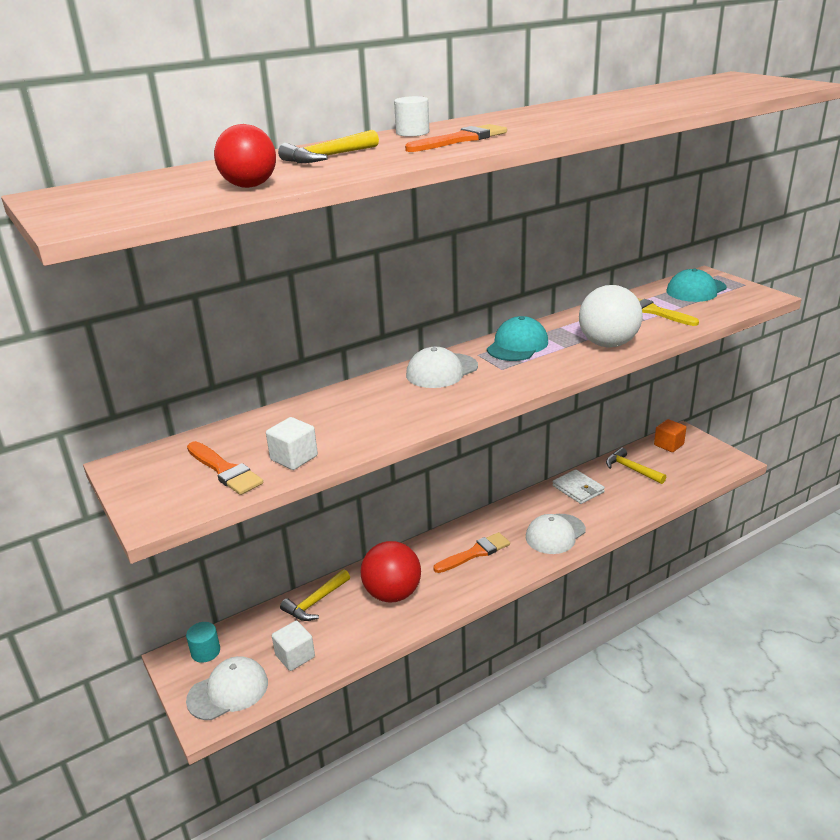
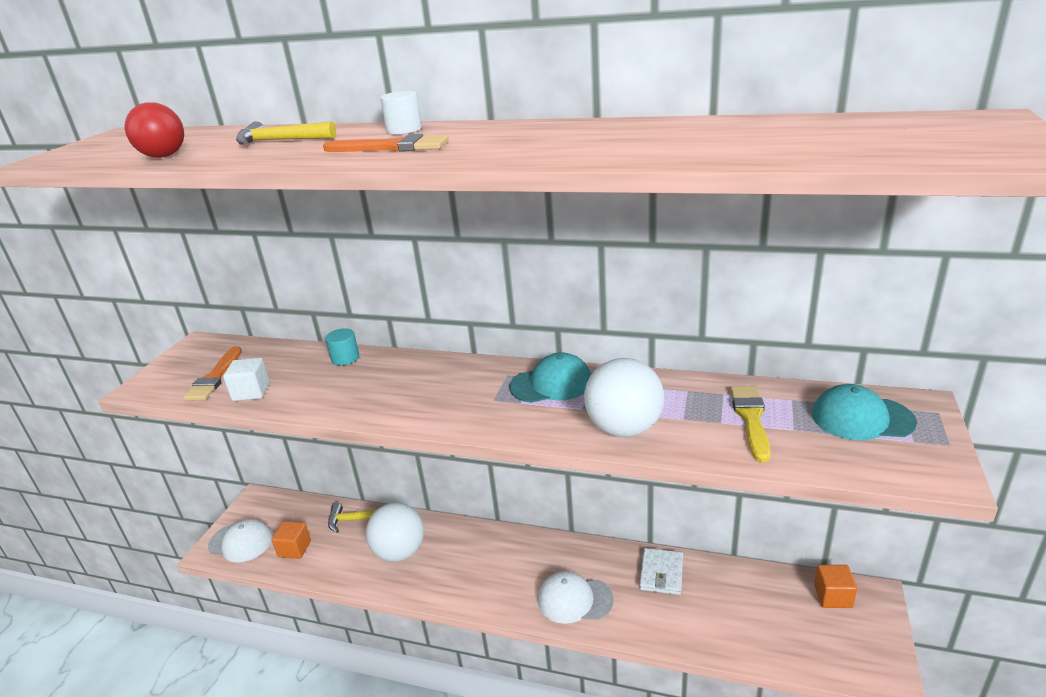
camera: 50 degrees right, 0 degrees up
turquoise cylinder [186,622,220,663] -> turquoise cylinder moved to [325,328,359,366]
white cube [272,621,315,671] -> orange cube [271,521,311,559]
red ball [361,541,421,603] -> white ball [366,503,424,562]
white cap [406,347,478,388] -> none
orange brush [433,532,510,573] -> none
yellow hammer [606,448,666,484] -> none

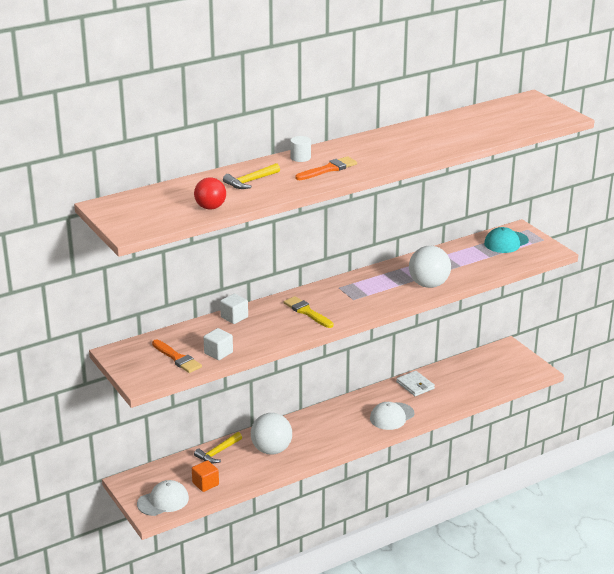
camera: 50 degrees left, 0 degrees up
turquoise cylinder [325,328,359,366] -> white cube [220,294,248,324]
turquoise cap [509,352,591,403] -> none
yellow brush [730,386,771,462] -> yellow brush moved to [284,296,334,328]
orange cube [814,565,857,608] -> none

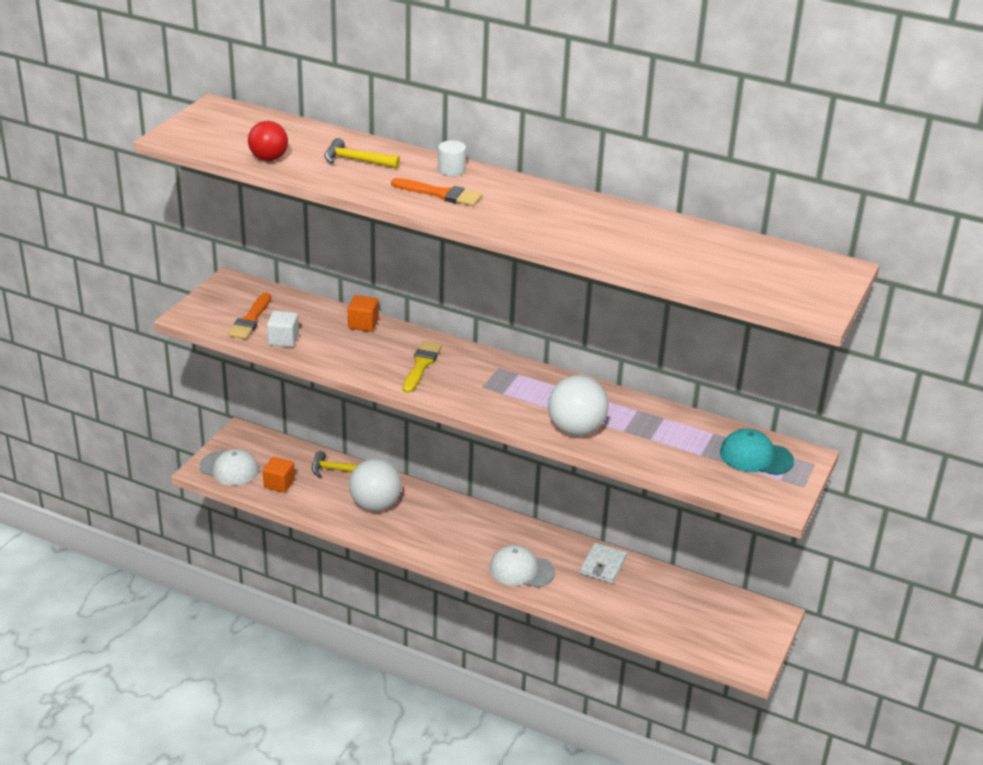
camera: 55 degrees right, 5 degrees up
white cube [220,294,248,324] -> orange cube [348,295,379,332]

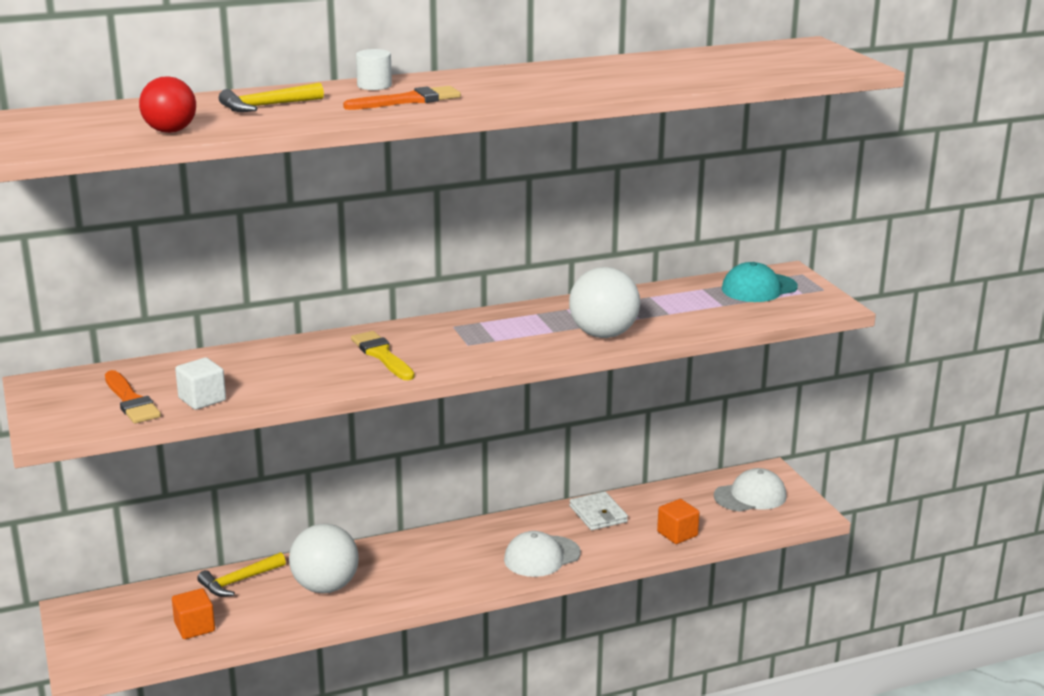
camera: 45 degrees left, 10 degrees down
white cap [199,449,259,486] -> white cap moved to [714,468,787,512]
orange cube [348,295,379,332] -> orange cube moved to [657,499,700,544]

